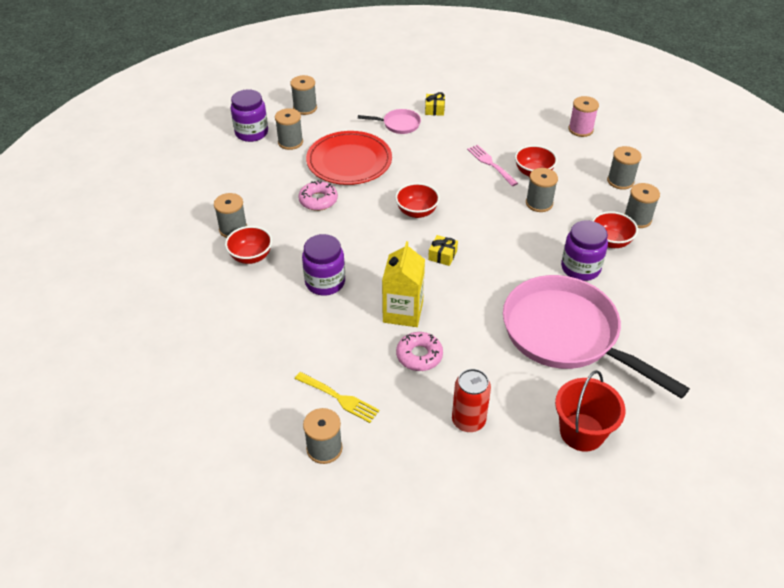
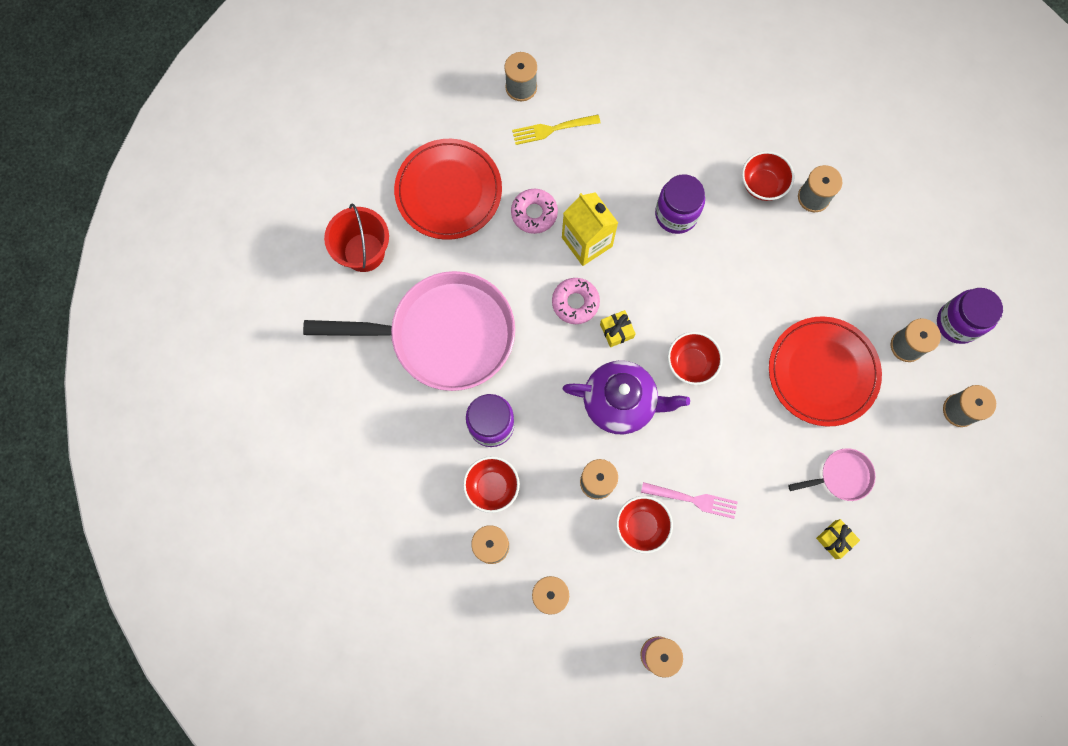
camera: 135 degrees right, 30 degrees up
pink donut [298,180,338,211] -> pink donut moved to [552,278,600,324]
pink pan [358,109,421,134] -> pink pan turned 150 degrees counterclockwise [788,448,876,501]
red can [452,369,491,432] -> red plate [394,139,502,240]
none -> purple teapot [563,361,690,435]

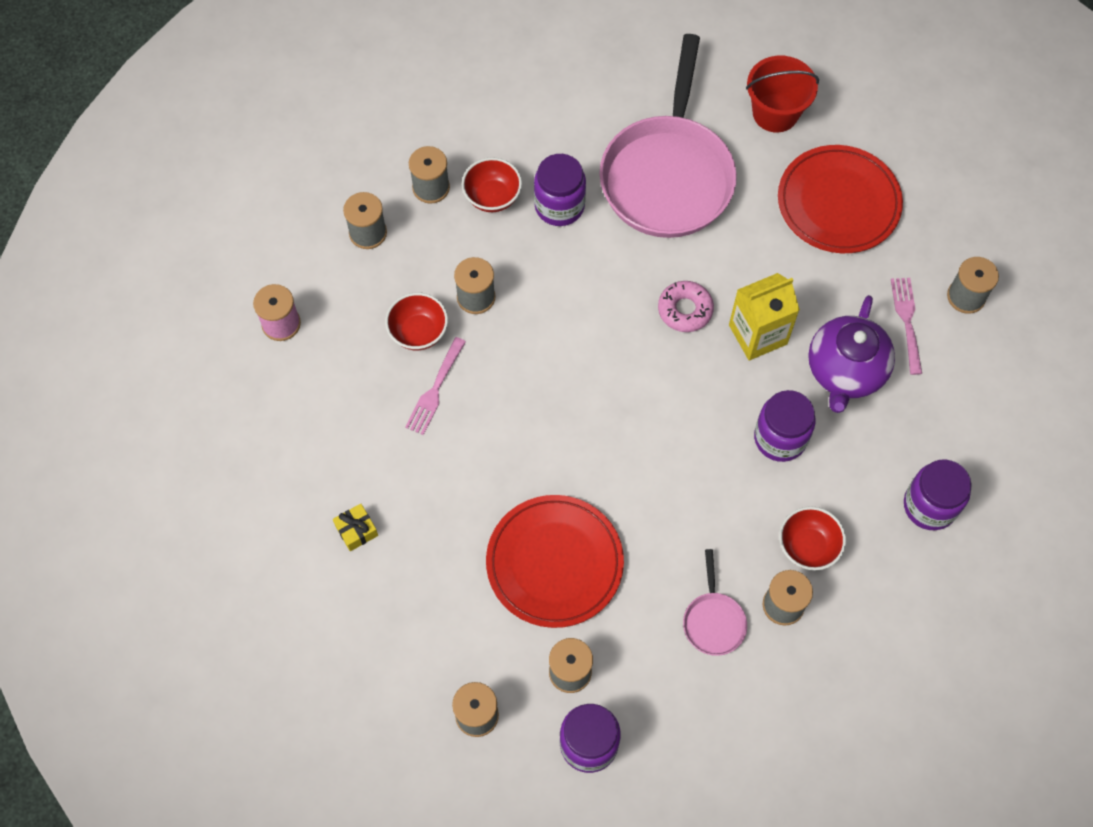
camera: 100 degrees right, 10 degrees down
pink donut [511,189,558,234] -> none
yellow fork [512,115,600,145] -> pink fork [891,278,922,375]
purple teapot [563,361,690,435] -> purple teapot moved to [808,295,895,413]
yellow gift [600,310,636,347] -> none
red bowl [668,332,723,385] -> none
pink pan [788,448,876,501] -> pink pan moved to [683,549,747,656]
none -> purple jar [904,459,972,530]

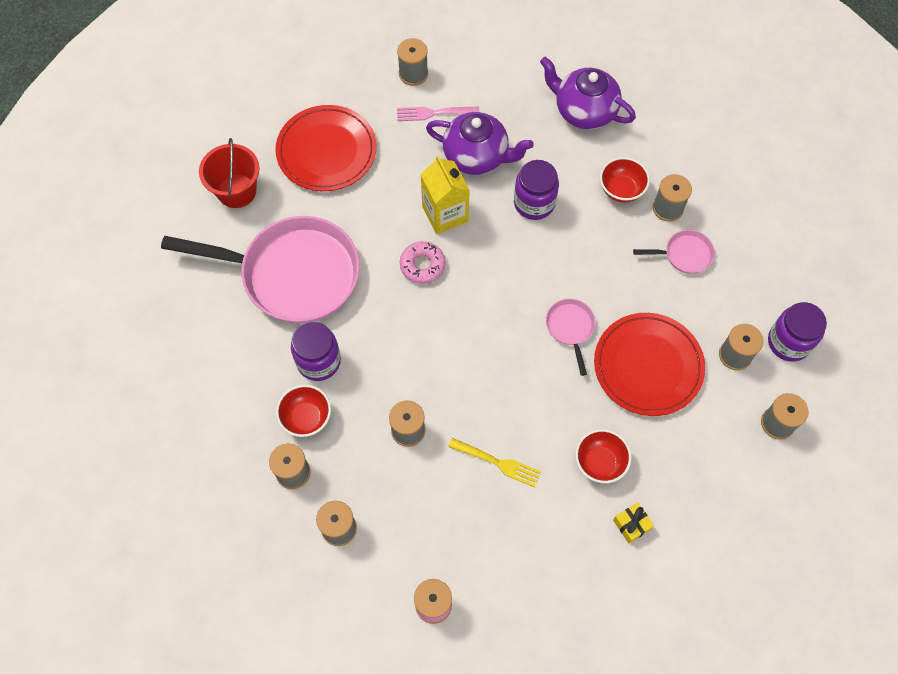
camera: 90 degrees left, 0 degrees up
red bowl [385,293,448,350] -> red bowl moved to [575,429,632,483]
pink fork [405,337,466,435] -> yellow fork [448,438,541,488]
purple jar [904,459,972,530] -> purple teapot [540,57,636,129]
none -> pink pan [546,299,595,376]

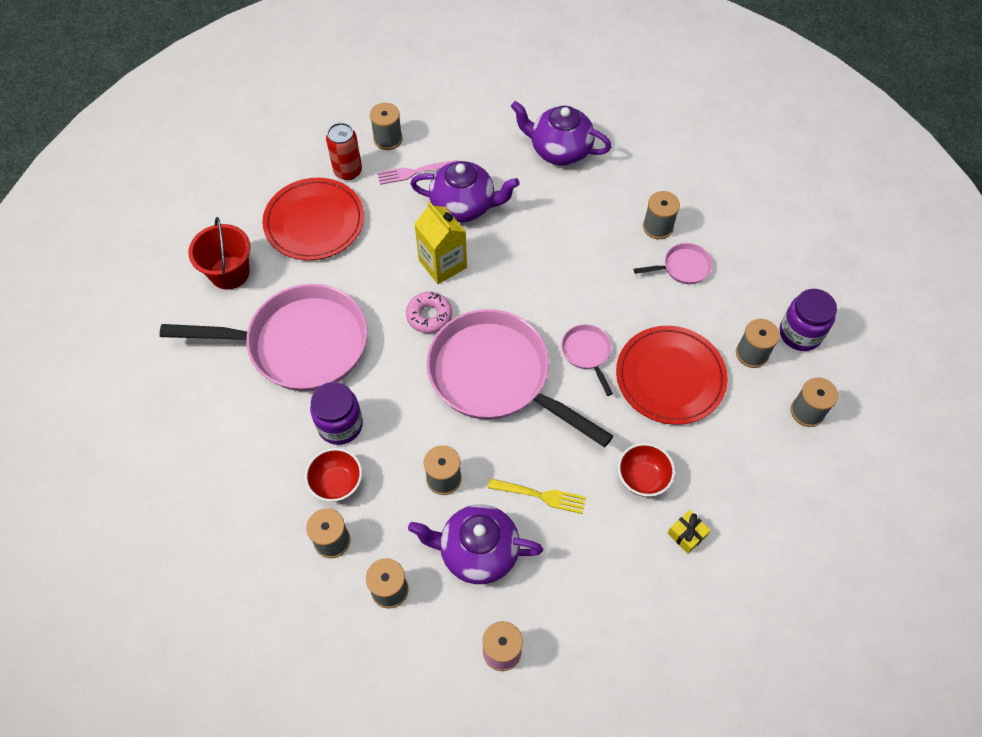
camera: 10 degrees left, 5 degrees down
purple jar [514,160,559,220] -> none
red bowl [600,157,650,203] -> none
none -> red can [326,123,362,180]
none -> purple teapot [408,505,543,584]
none -> pink pan [426,309,613,447]

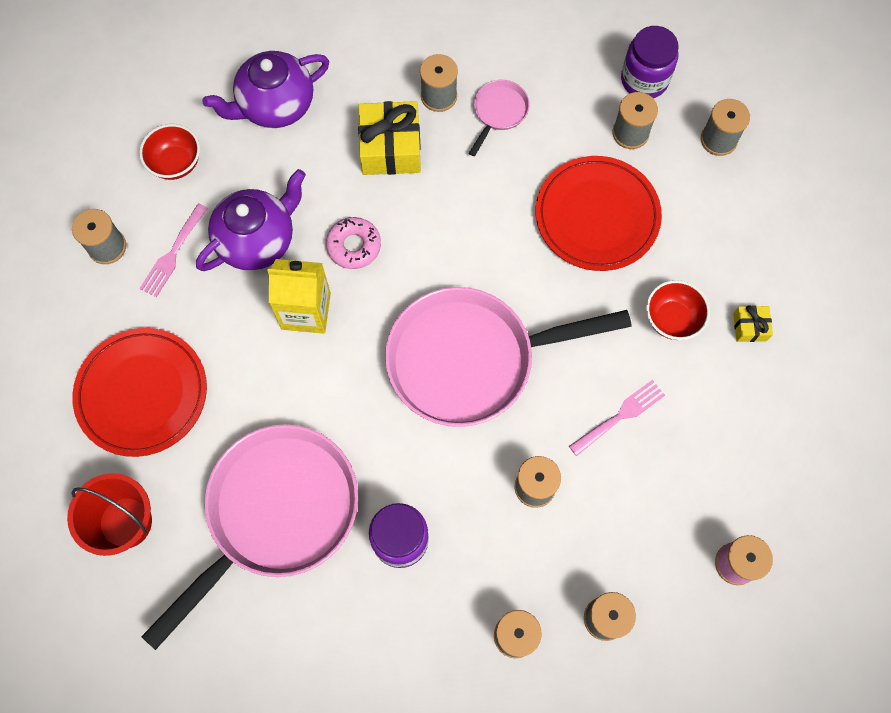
camera: 50 degrees left, 10 degrees up
red bowl [305,448,362,502] -> red bowl moved to [139,124,200,180]
red can [326,123,362,180] -> none
pink donut [406,292,452,333] -> pink donut moved to [326,217,381,269]
purple teapot [408,505,543,584] -> none
yellow fork [488,478,586,514] -> pink fork [569,380,665,456]
pink pan [561,324,613,396] -> none
none -> yellow gift [358,101,421,175]

